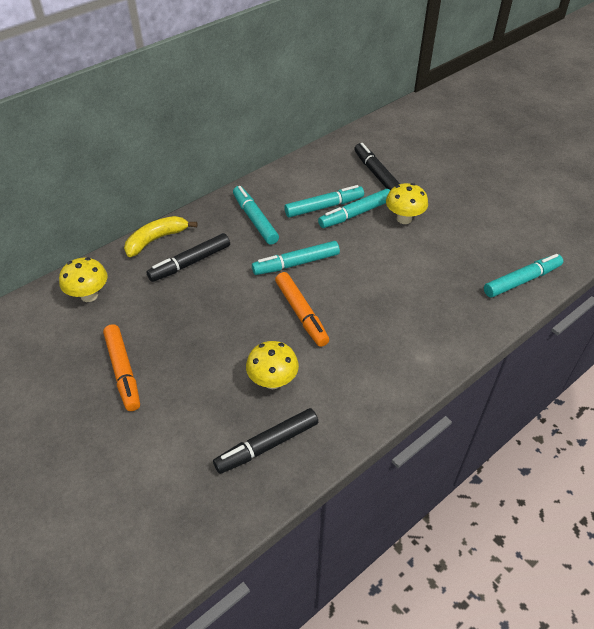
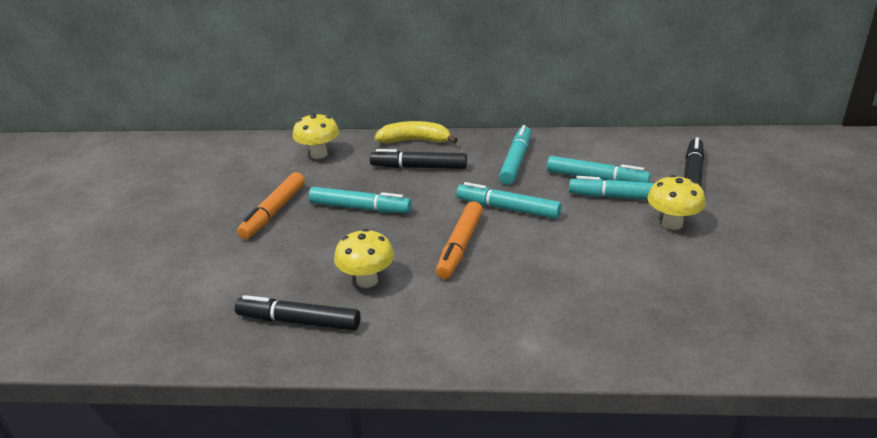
camera: 45 degrees right, 15 degrees down
turquoise marker [484,254,563,298] -> turquoise marker moved to [309,187,412,213]

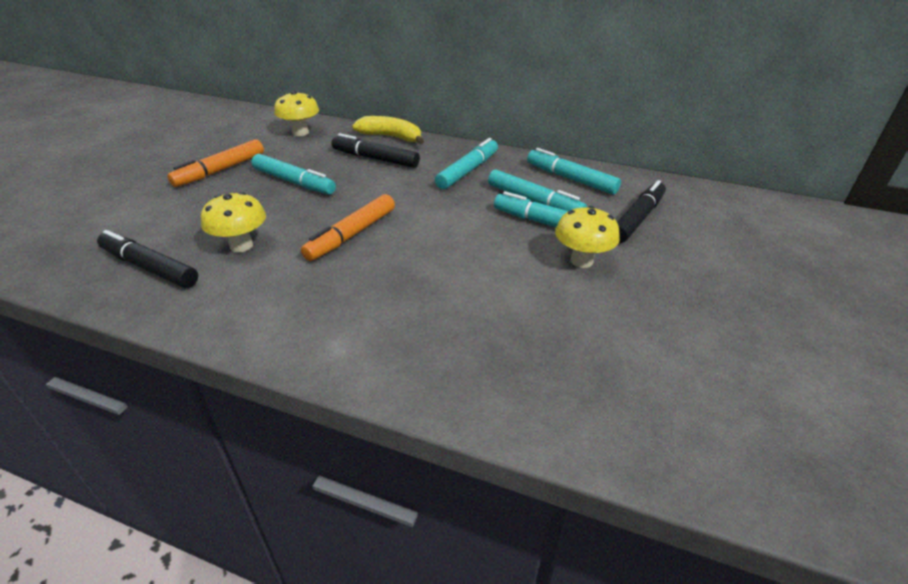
camera: 15 degrees right, 5 degrees up
turquoise marker [456,182,562,219] -> turquoise marker moved to [527,148,621,195]

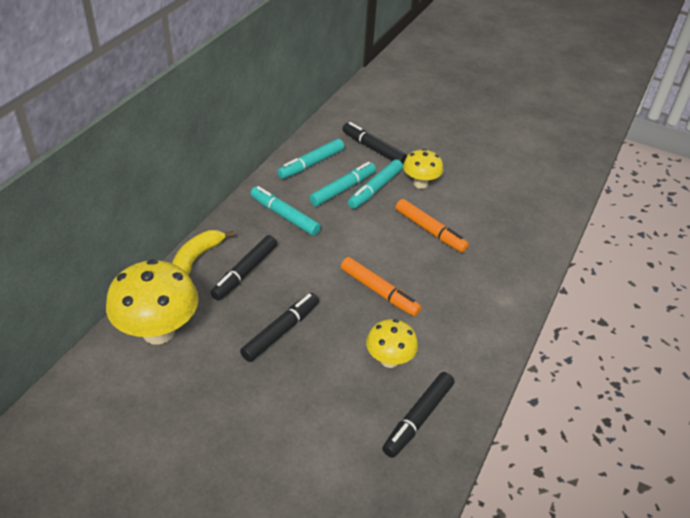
camera: 85 degrees left, 5 degrees up
orange marker [167,139,264,187] -> orange marker moved to [396,199,469,253]
turquoise marker [251,154,336,195] -> black marker [240,293,319,362]
yellow mushroom [274,91,319,136] -> yellow mushroom [106,259,199,344], size x1.73

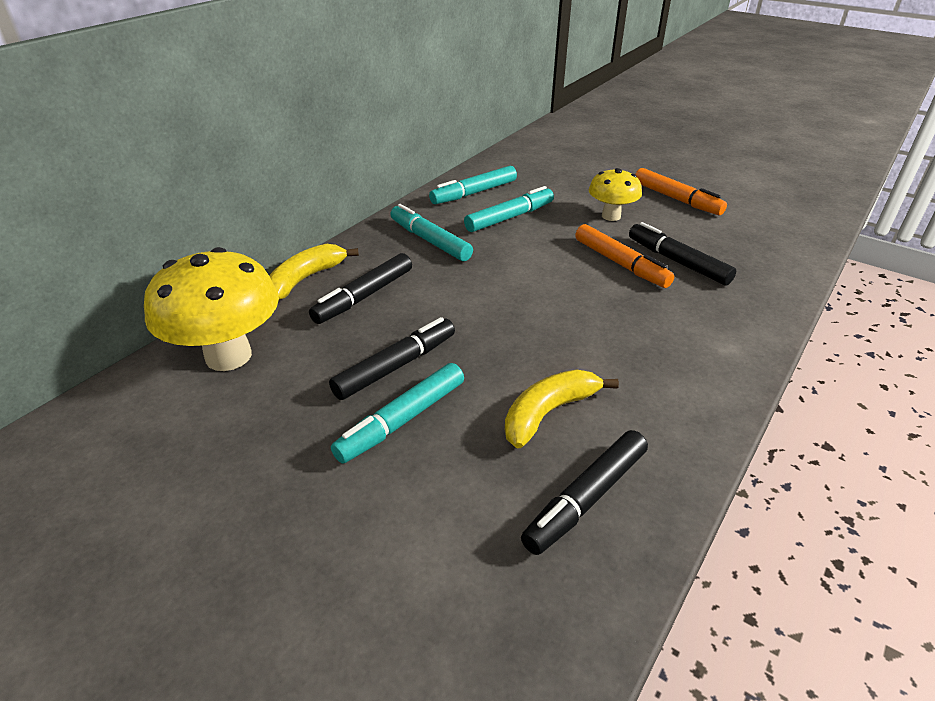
camera: 10 degrees right, 5 degrees down
orange marker [341,257,422,316] -> orange marker moved to [635,168,727,215]
black marker [342,122,407,164] -> black marker moved to [629,222,736,286]
turquoise marker [348,159,403,209] -> turquoise marker moved to [331,363,464,464]
yellow mushroom [366,319,418,368] -> yellow banana [505,370,619,449]

